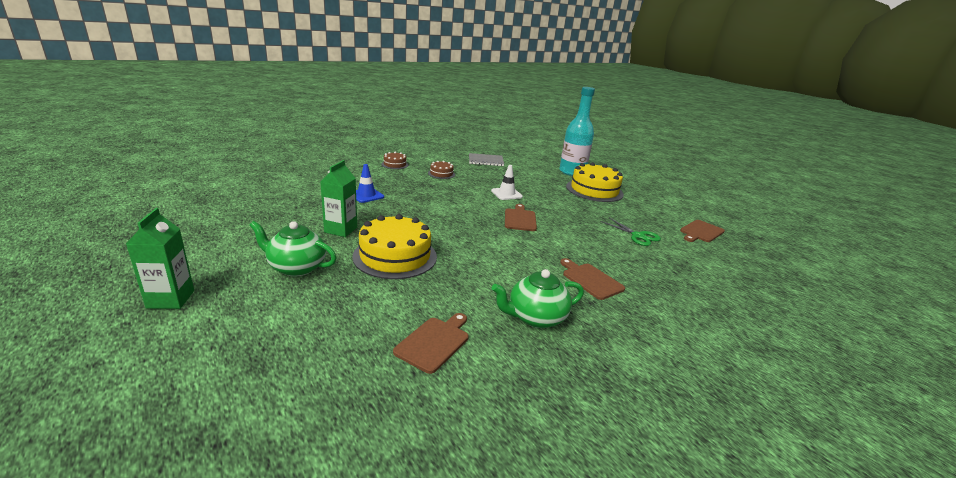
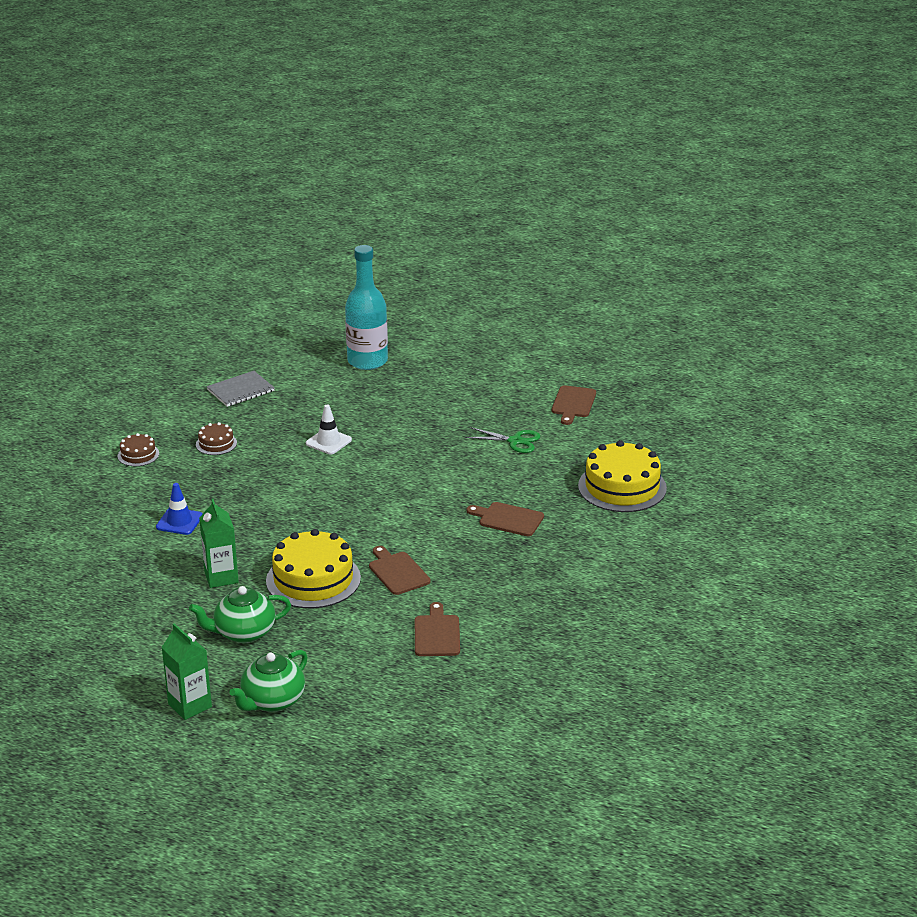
camera: 30 degrees left, 5 degrees up
green teapot [492,269,584,328] -> green teapot moved to [229,650,308,712]
brown cutting board [505,204,537,231] -> brown cutting board moved to [369,546,431,595]
yellow cake [566,162,624,202] -> yellow cake moved to [578,440,667,512]

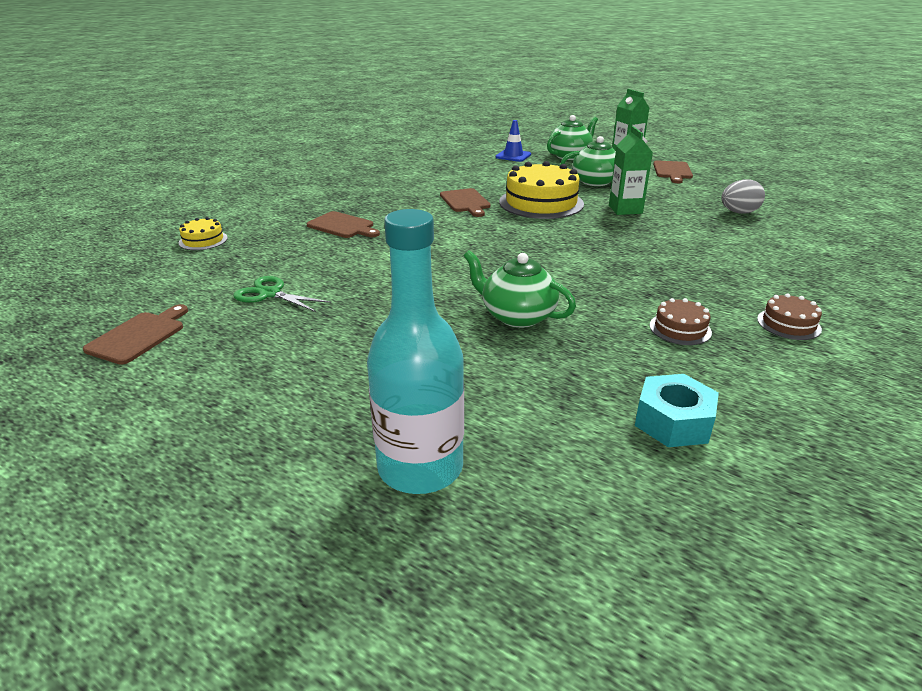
camera: 170 degrees left, 0 degrees up
blue traffic cone [156,483,203,535] -> blue traffic cone moved to [496,120,531,162]
grey notebook [207,371,275,407] -> turquoise nut [635,374,719,447]
white traffic cone [306,405,352,454] -> green teapot [463,250,576,328]
brown cutting board [415,602,460,656] -> brown cutting board moved to [653,160,693,183]
yellow cake [578,440,667,512] -> yellow cake [179,217,228,250], size x0.48
none -> grey egg [721,179,765,214]

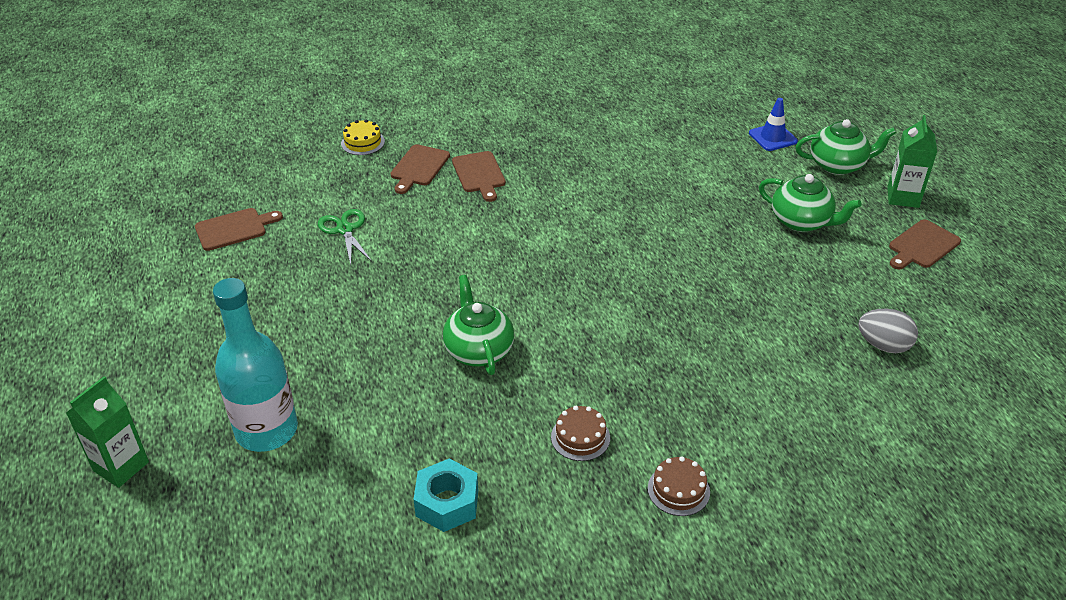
camera: 40 degrees right, 10 degrees up
brown cutting board [440,188,491,217] -> brown cutting board moved to [390,144,450,194]
yellow cake [499,161,584,219] -> none
green carton [609,126,653,215] -> green carton moved to [66,376,149,488]

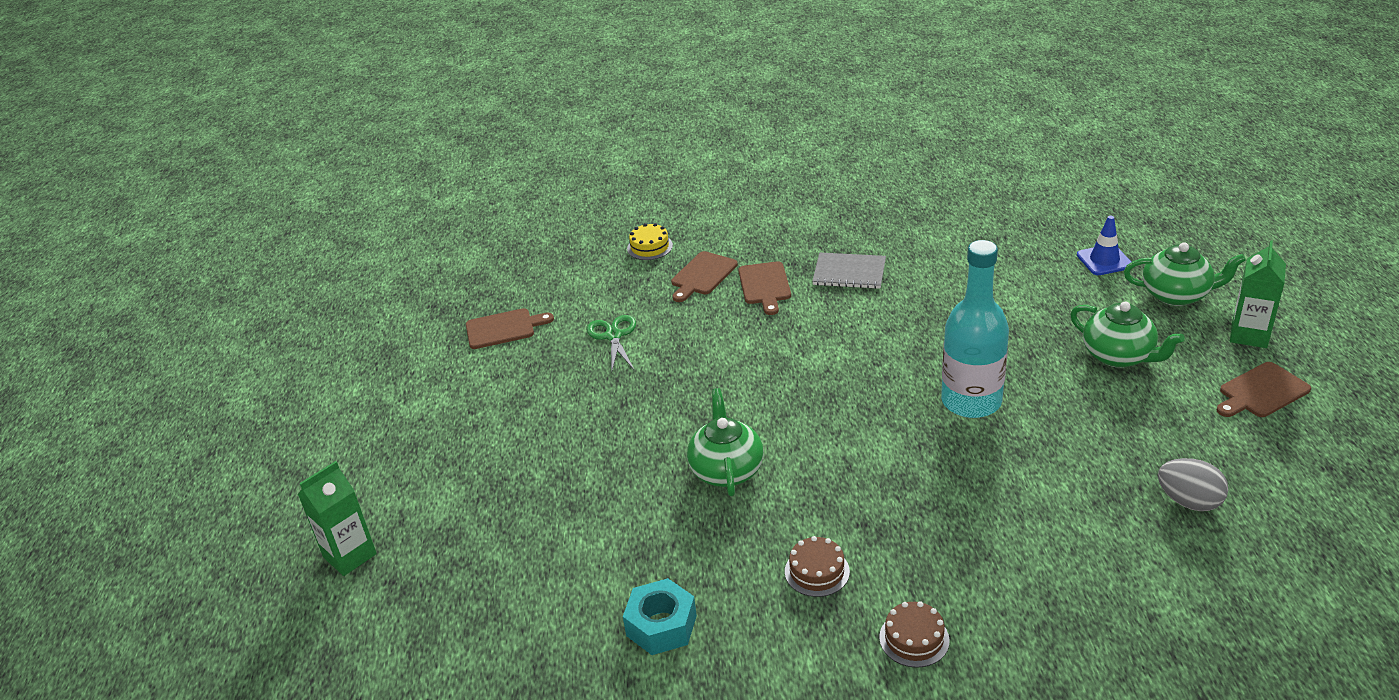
camera: 15 degrees right, 5 degrees down
turquoise bottle [213,278,298,452] -> turquoise bottle moved to [941,240,1009,418]
none -> grey notebook [812,253,886,289]

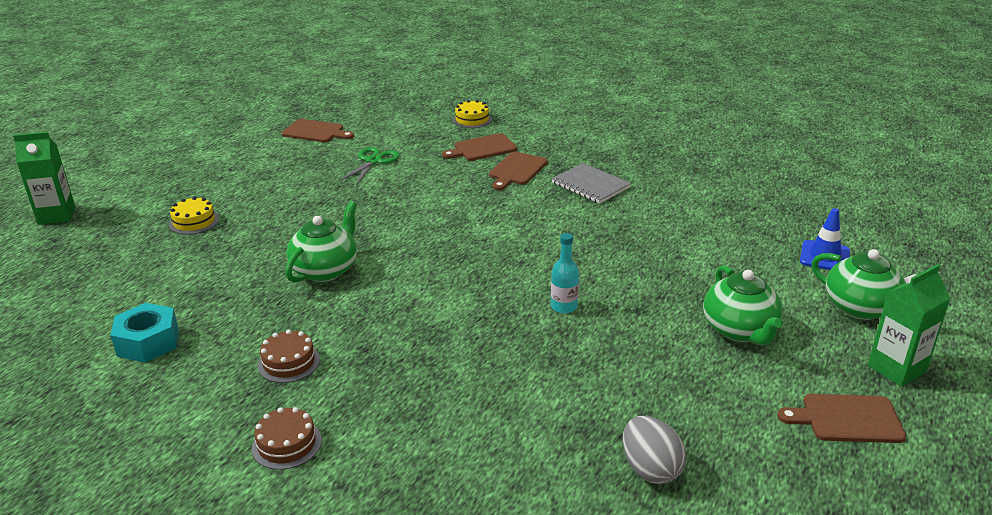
camera: 30 degrees right, 5 degrees down
turquoise bottle [941,240,1009,418] -> turquoise bottle [551,233,579,314], size x0.45
none -> yellow cake [169,197,219,234]

